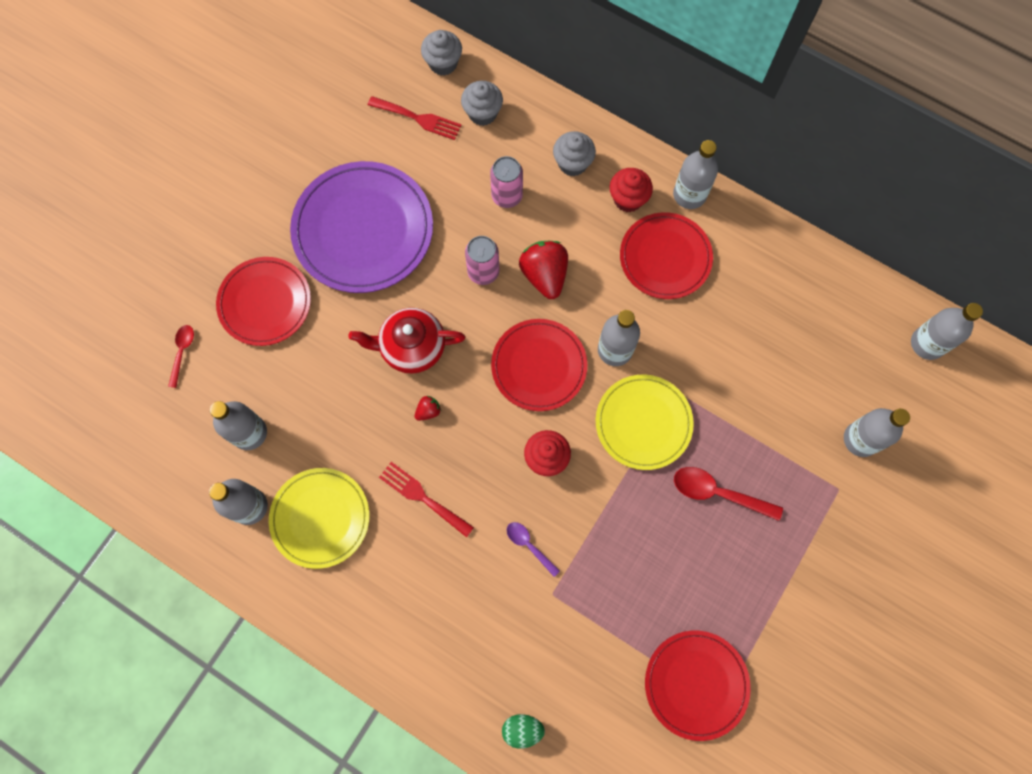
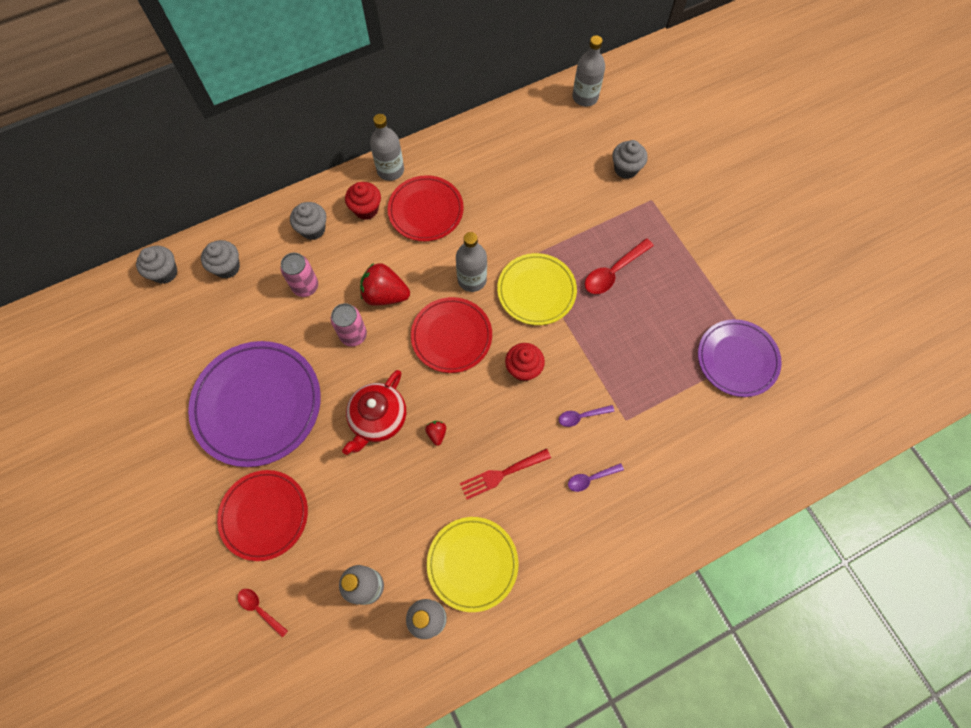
camera: 60 degrees left, 5 degrees down
red fork [368,96,461,140] -> none
green egg [502,714,545,749] -> none
red plate [645,630,751,741] -> purple plate [698,319,782,397]
grey bottle [844,408,910,457] -> grey cupcake [612,140,648,179]
none -> purple spoon [568,463,624,492]

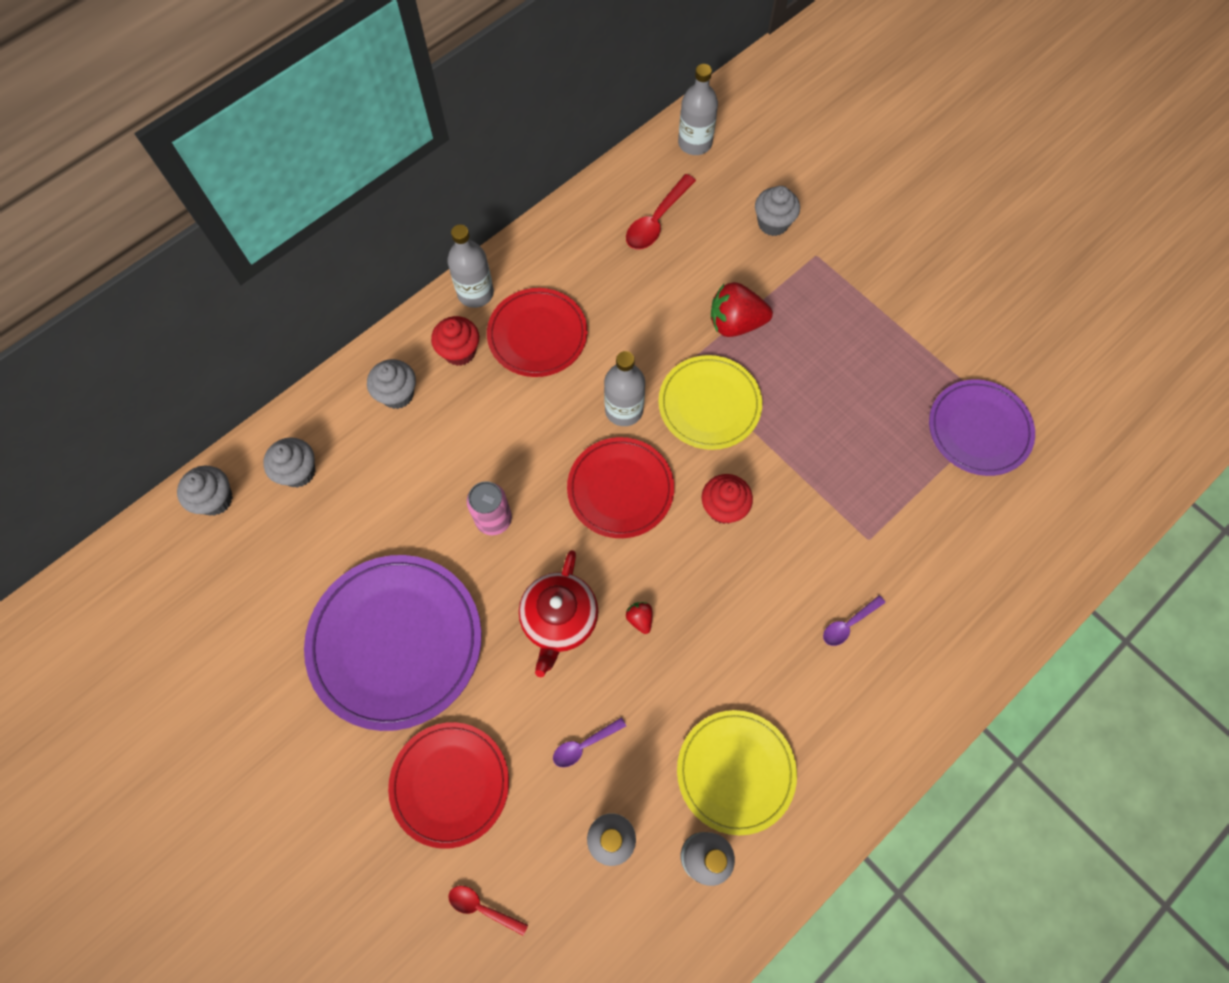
camera: 15 degrees left, 0 degrees up
pink can [280,253,318,297] -> none
red strawberry [360,263,410,306] -> red strawberry moved to [711,282,773,337]
red fork [460,448,551,500] -> none
purple spoon [559,405,615,427] -> purple spoon moved to [553,717,626,767]
red spoon [585,238,654,294] -> red spoon moved to [626,174,696,249]

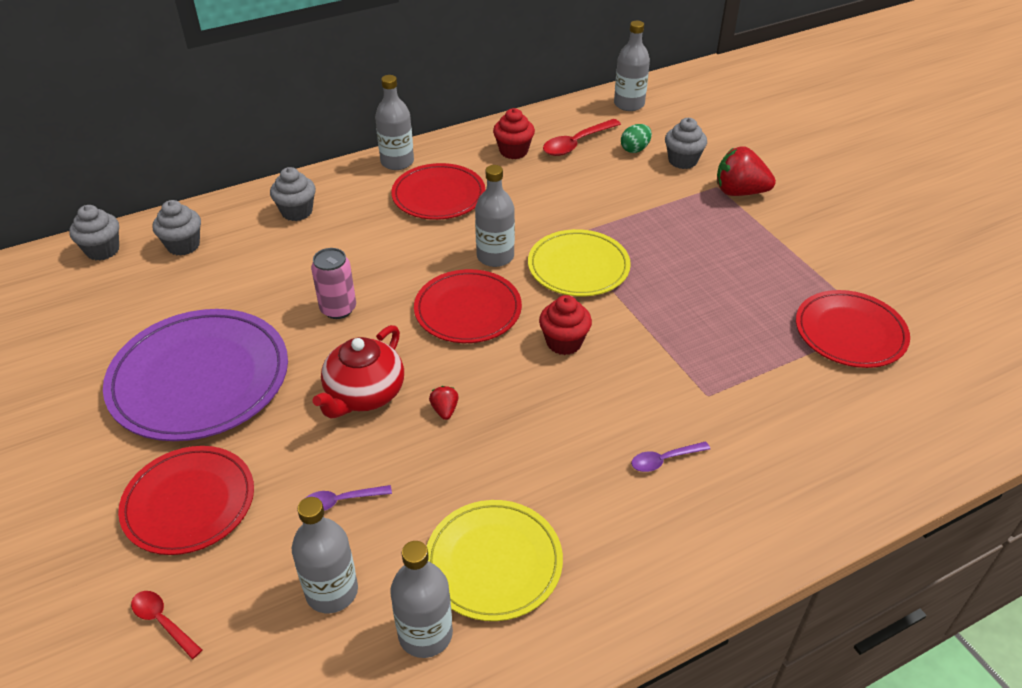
camera: 15 degrees right, 25 degrees down
red cupcake [431,316,479,366] -> red cupcake moved to [493,108,535,159]
red strawberry [711,282,773,337] -> red strawberry moved to [717,146,776,196]
purple plate [929,379,1035,476] -> red plate [796,290,910,368]
none -> green egg [621,124,652,153]

